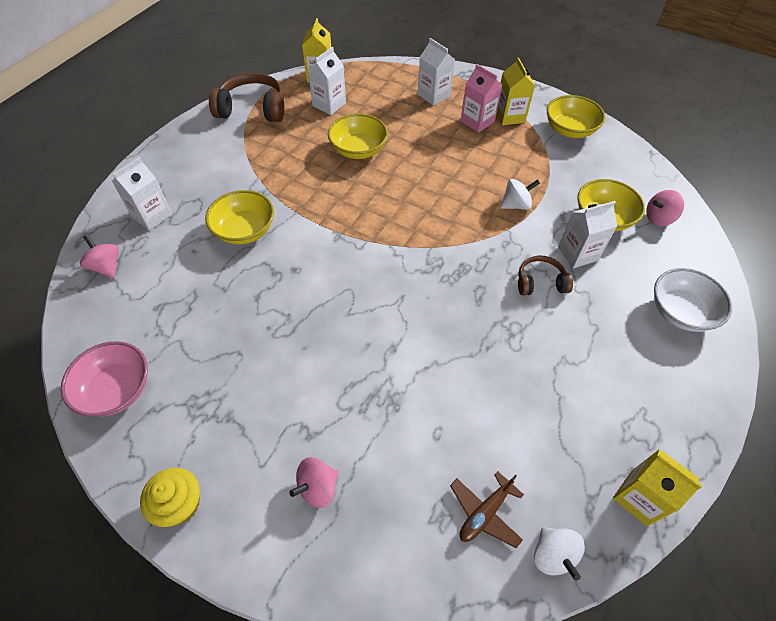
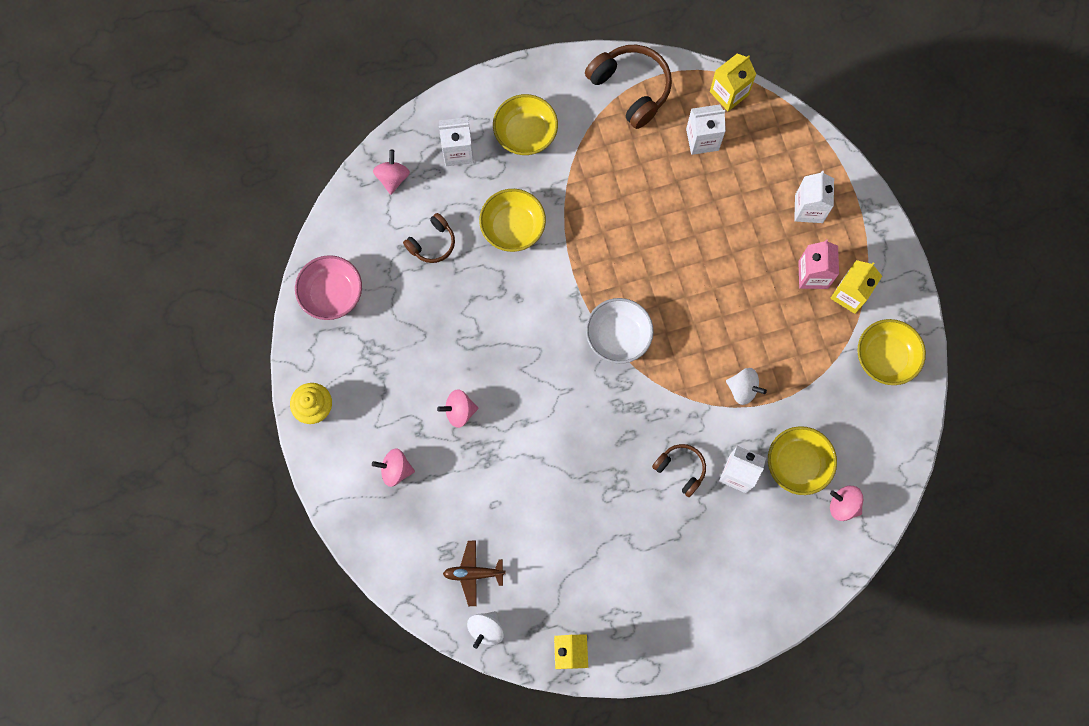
camera: 45 degrees right, 20 degrees up
yellow bowl [328,114,388,159] -> yellow bowl moved to [493,94,558,155]
white bowl [654,268,732,332] -> white bowl moved to [586,298,654,364]
none -> brown headphones [403,213,455,263]
none -> pink spinning top [437,389,479,428]

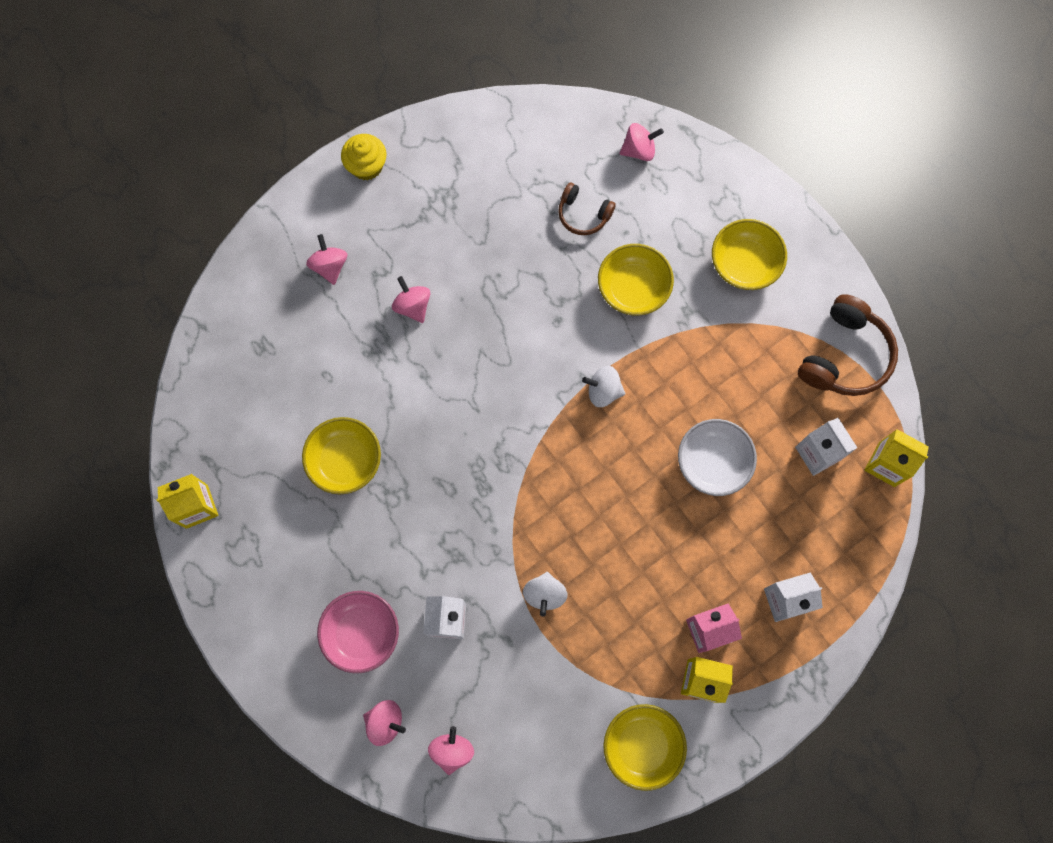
camera: 70 degrees right, 0 degrees up
pink bowl [295,255,362,320] -> pink bowl moved to [317,591,399,673]
white carton [439,117,474,166] -> none
brown plane [443,541,506,606] -> none
white spinning top [467,611,504,649] -> white spinning top moved to [582,366,625,407]
white bowl [586,298,654,364] -> white bowl moved to [678,419,757,496]
brown headphones [652,444,706,497] -> none
yellow bowl [768,426,837,495] -> yellow bowl moved to [302,417,381,494]
none -> pink spinning top [363,700,406,746]

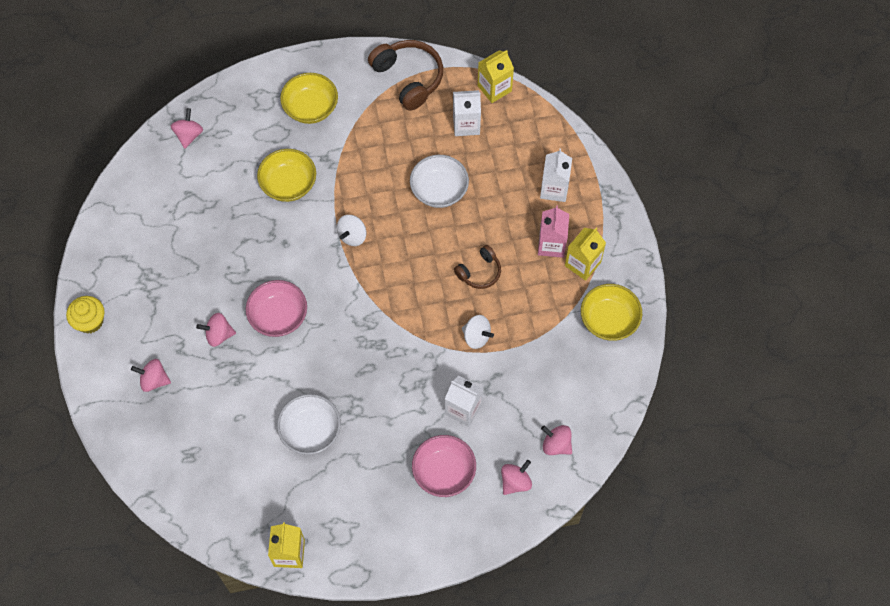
camera: 65 degrees left, 10 degrees down
yellow bowl [302,417,381,494] -> white bowl [277,394,341,455]
brown headphones [558,182,616,235] -> brown headphones moved to [454,245,501,289]
none -> pink bowl [246,280,307,337]

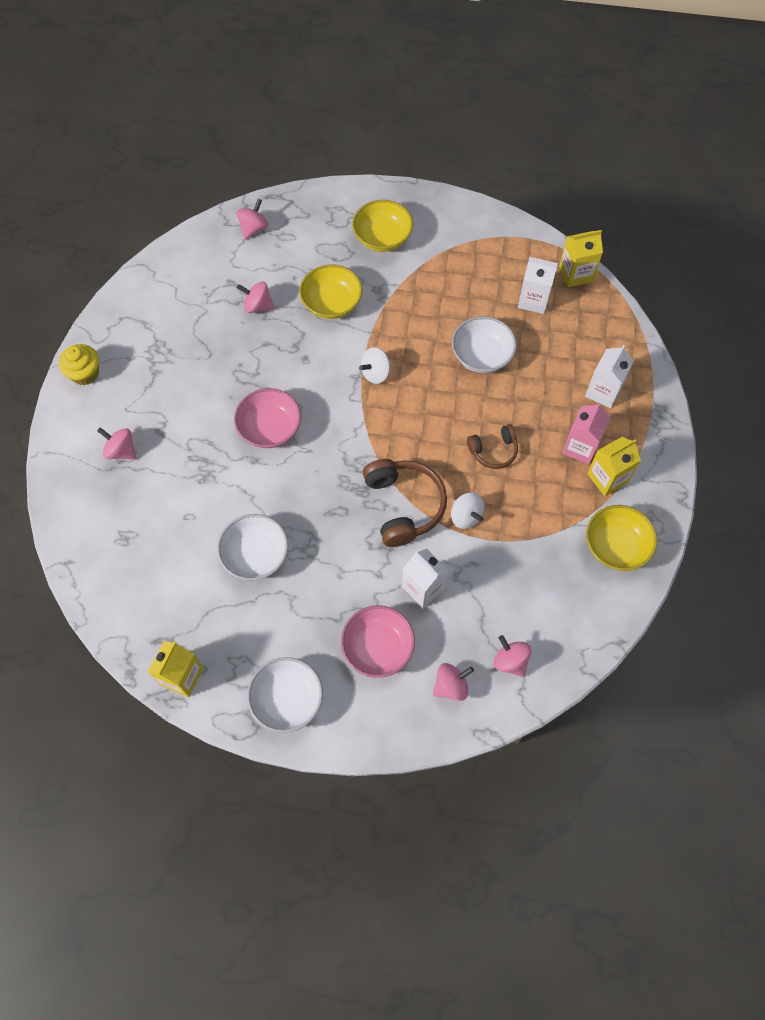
camera: 20 degrees right, 0 degrees up
pink spinning top [196,313,236,347] -> pink spinning top moved to [237,282,275,313]
brown headphones [368,40,443,111] -> brown headphones moved to [363,459,447,547]
none -> white bowl [247,657,323,733]

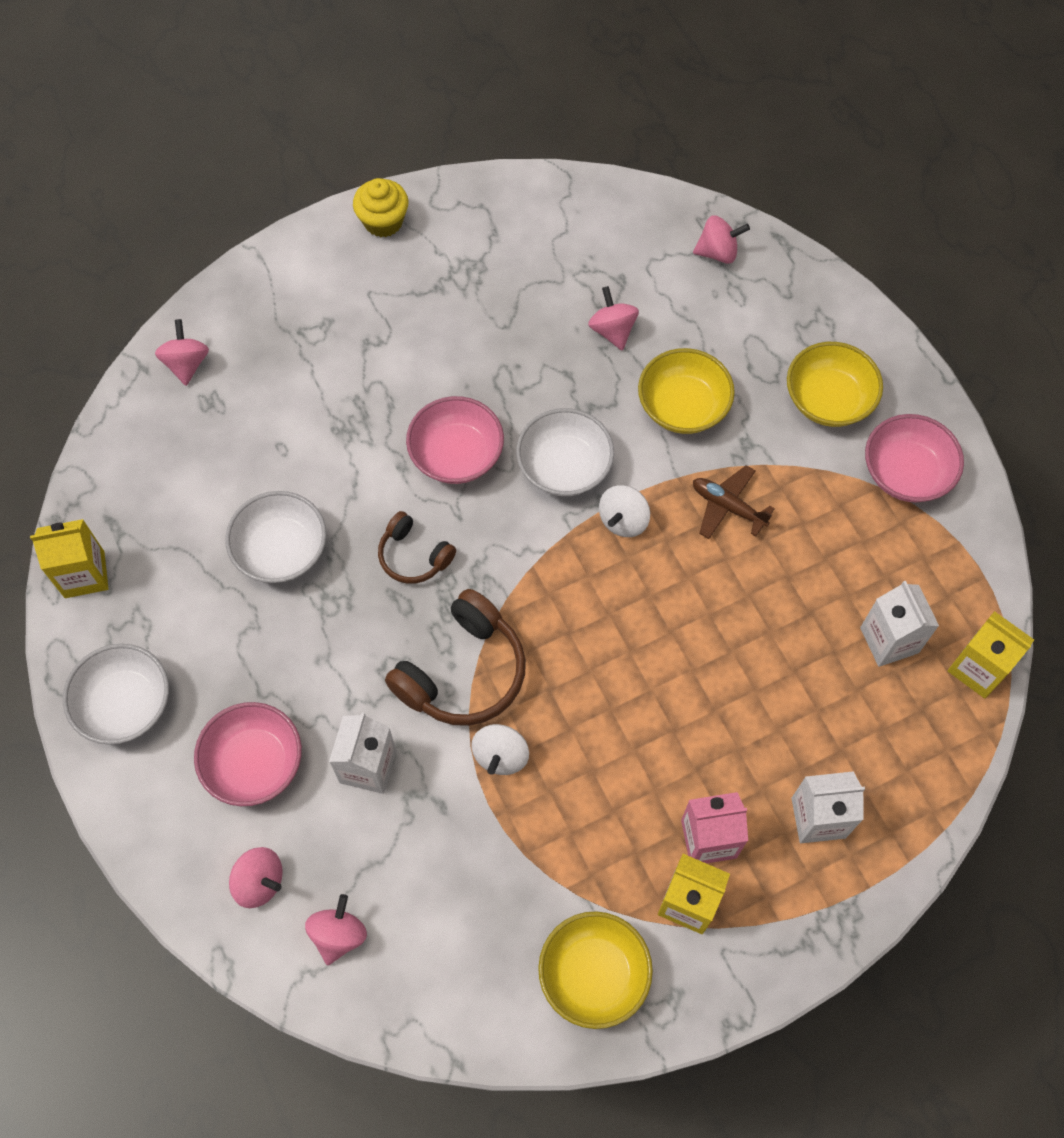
camera: 55 degrees right, 0 degrees up
pink spinning top [97,427,137,460] -> pink spinning top moved to [155,319,209,386]
white spinning top [359,347,391,384] -> white spinning top turned 75 degrees counterclockwise [599,485,650,537]
white bowl [452,316,517,373] -> white bowl moved to [516,408,614,496]
brown headphones [467,424,518,469] -> brown headphones moved to [378,511,456,584]
none -> brown plane [693,465,775,539]
none -> pink bowl [865,414,964,502]

